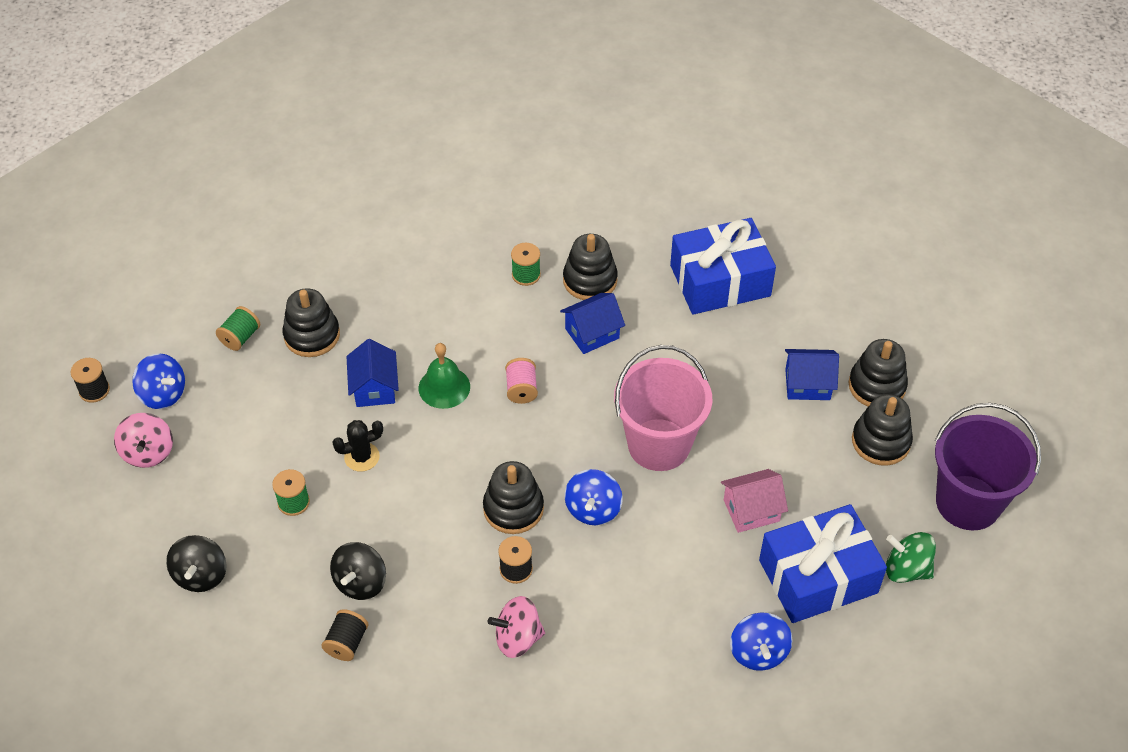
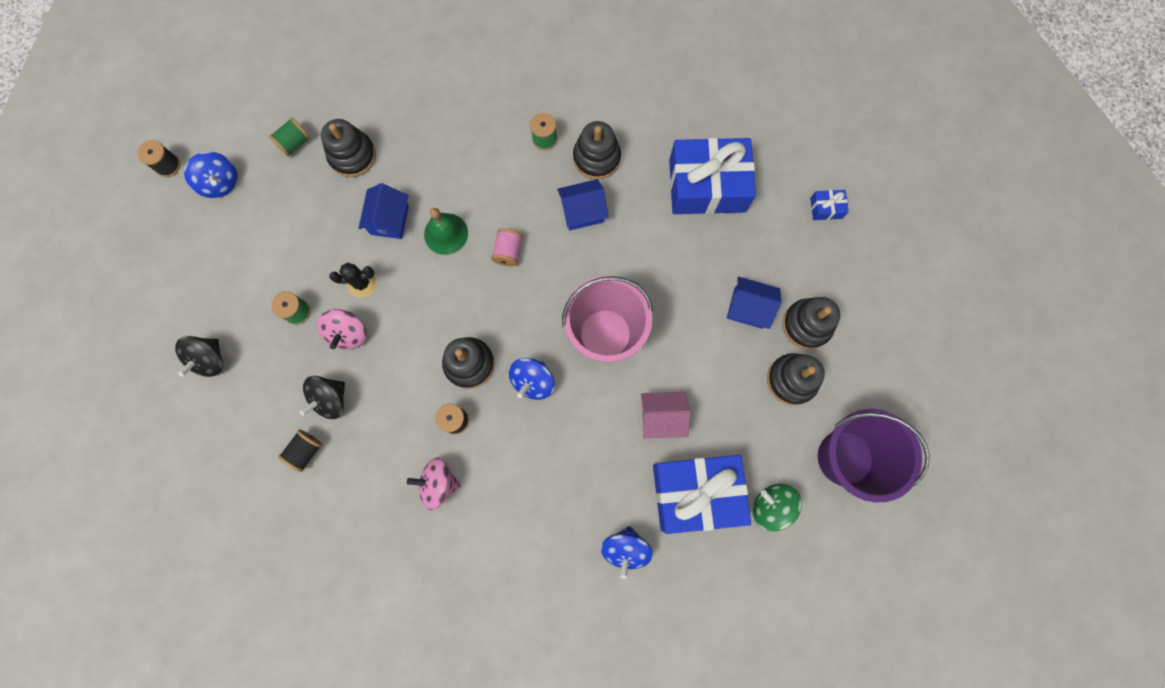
camera: 15 degrees right, 25 degrees up
pink spinning top [114,413,173,468] -> pink spinning top moved to [317,309,366,350]
none -> blue gift [810,190,849,220]

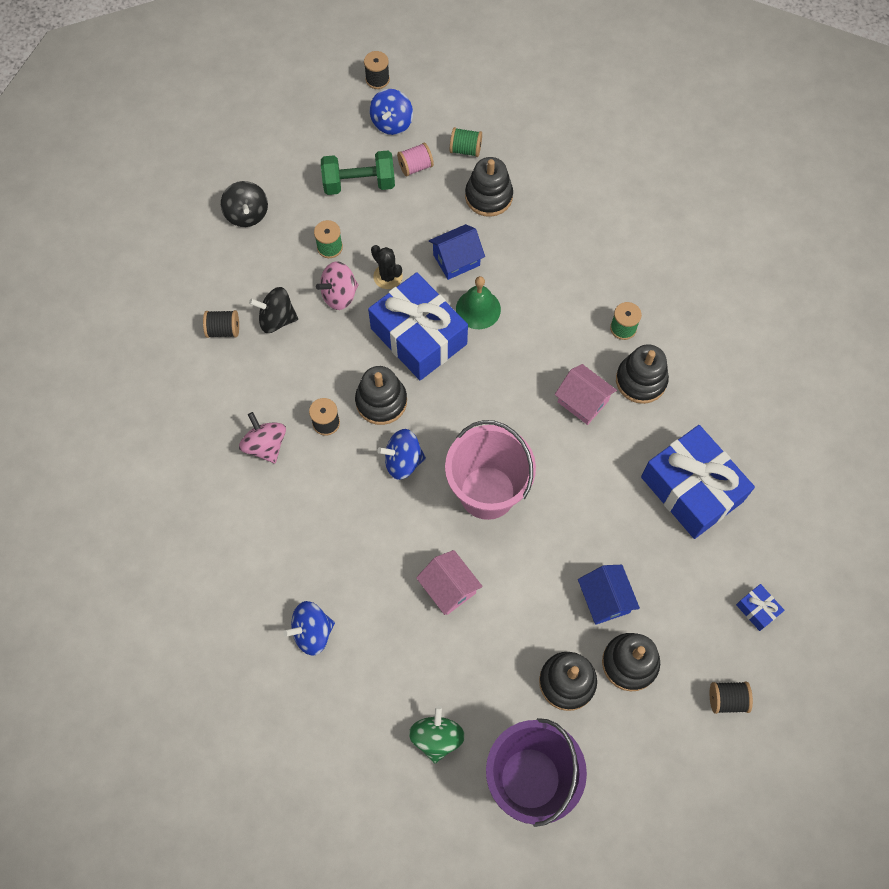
camera: 55 degrees right, 10 degrees down
black spinning top [175,336,223,377] -> black spinning top turned 90 degrees counterclockwise [221,181,268,227]
pink spool [491,228,523,266] -> pink spool moved to [397,143,434,177]
blue house [557,179,608,230] -> pink house [555,364,617,425]
blue gift [653,455,751,534] -> blue gift moved to [368,272,468,381]
none -> green dumbbell [321,151,395,195]
none -> black spool [710,681,753,714]

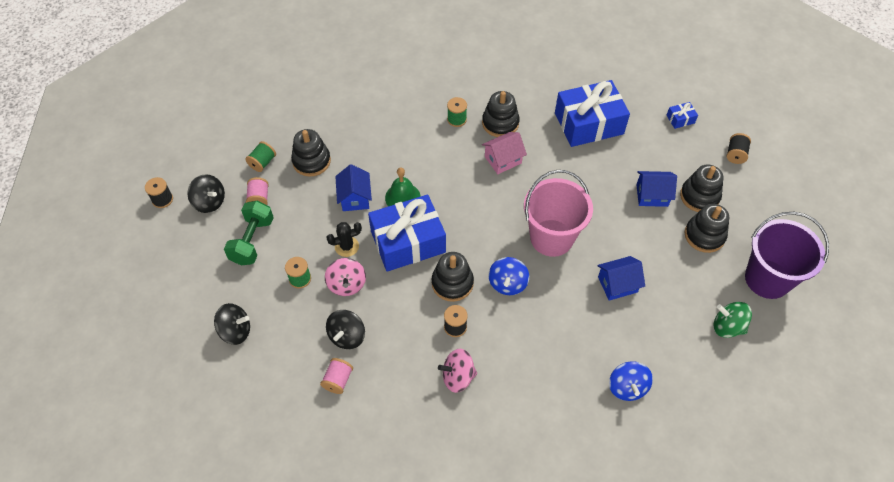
camera: 70 degrees left, 10 degrees down
black spool [203,310,239,338] -> pink spool [320,358,353,394]
blue spinning top [370,89,413,135] -> black spinning top [187,174,225,213]
pink house [416,550,483,615] -> blue house [597,256,645,301]

